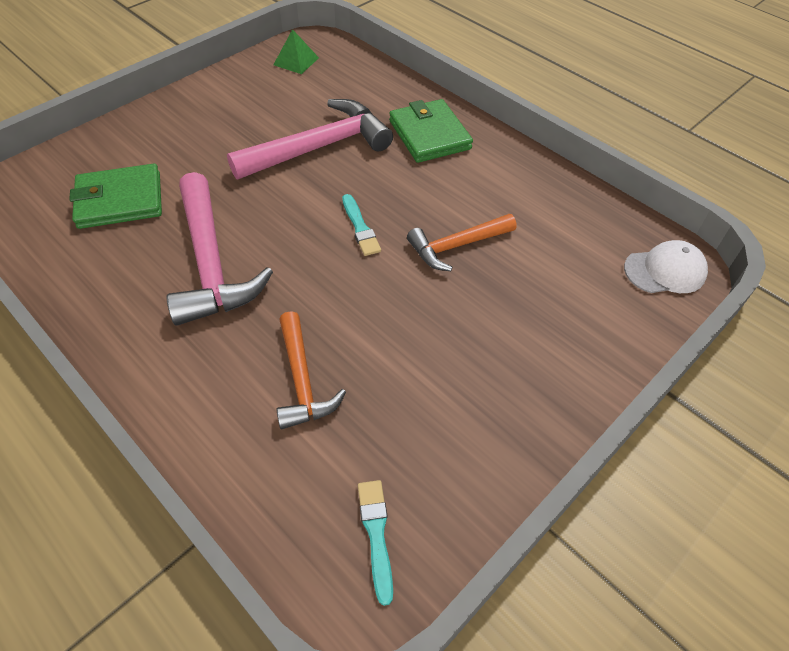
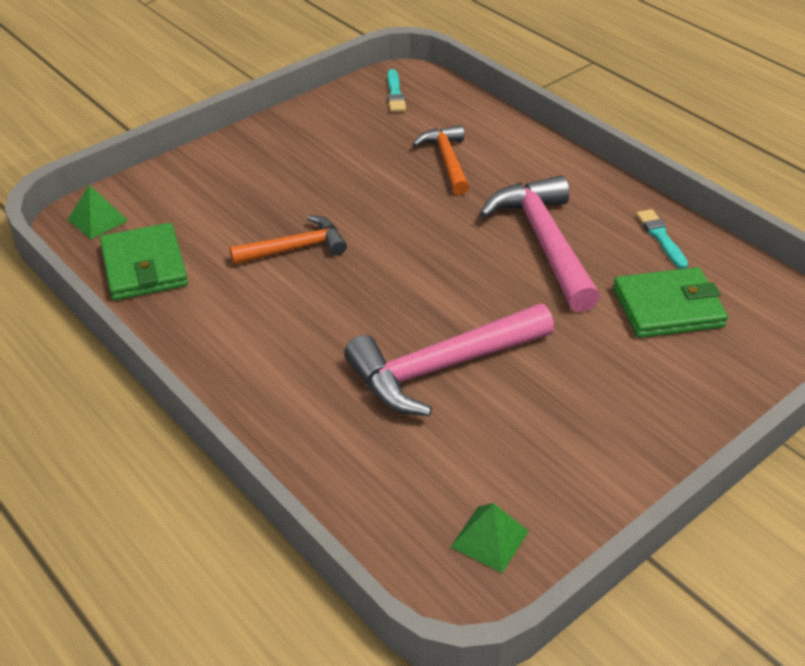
camera: 175 degrees left, 10 degrees down
turquoise brush [342,194,381,256] -> turquoise brush moved to [636,209,688,269]
green wallet [389,99,473,163] -> green wallet moved to [100,223,188,300]
white cap [624,240,708,293] -> green pyramid [68,185,128,239]

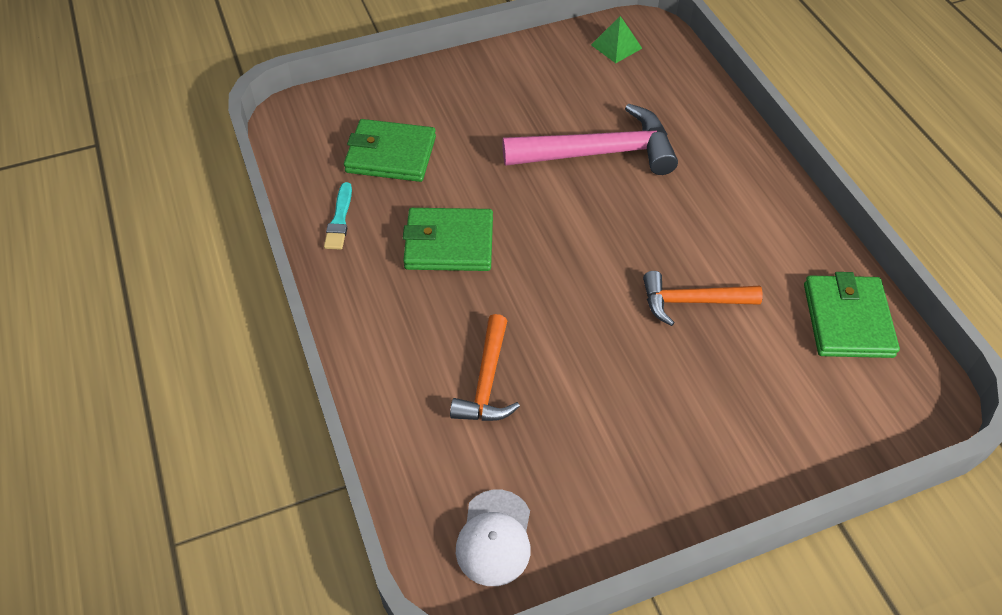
camera: 160 degrees left, 10 degrees up
green pyramid [68,185,128,239] -> none
turquoise brush [387,69,406,112] -> white cap [456,490,530,586]
pink hammer [479,175,600,312] -> green wallet [403,208,493,271]

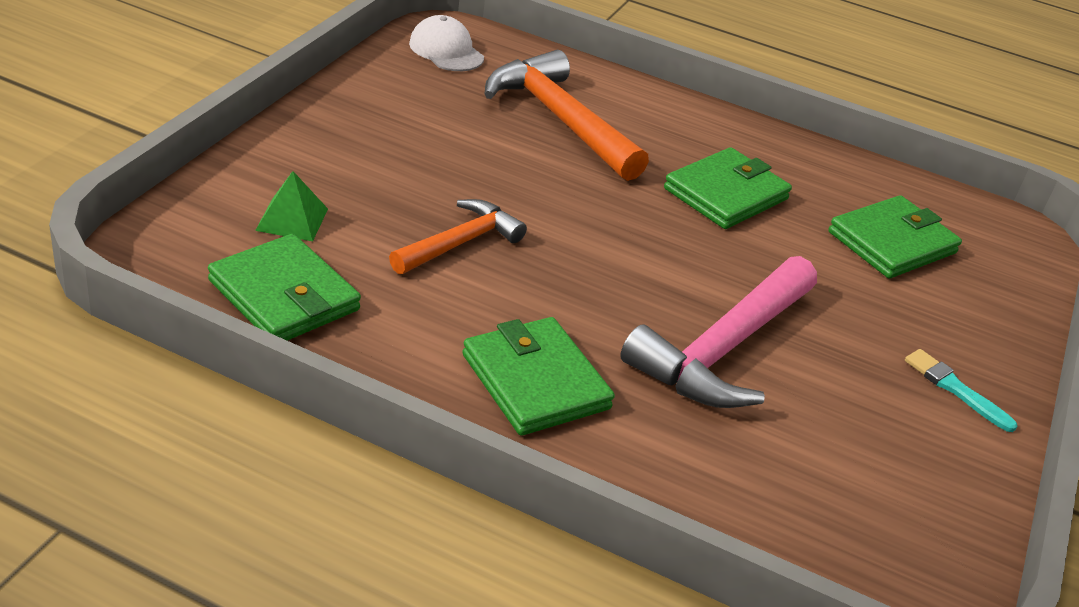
camera: 130 degrees right, 15 degrees down
turquoise brush [324,182,352,250] -> turquoise brush moved to [905,349,1017,432]
orange hammer [450,314,520,421] -> orange hammer [485,50,649,181], size x1.65
green pyramid [591,16,642,63] -> green pyramid moved to [255,171,328,241]
none -> green wallet [462,317,615,436]

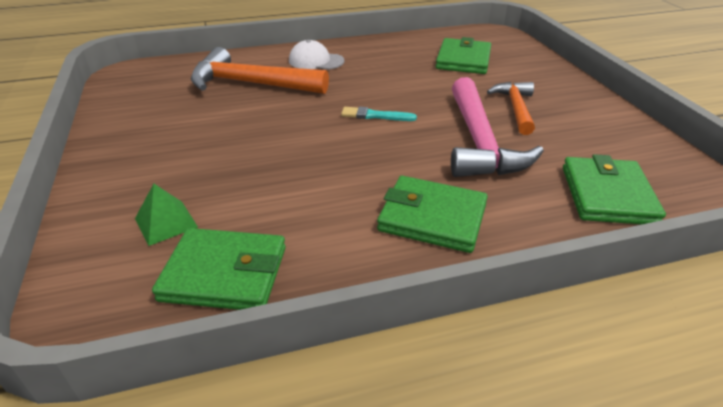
camera: 35 degrees left, 0 degrees up
orange hammer [389,199,527,274] -> orange hammer moved to [487,82,535,135]
white cap [409,15,484,71] -> white cap moved to [289,40,345,70]
green wallet [664,147,792,229] -> green wallet moved to [563,154,666,224]
turquoise brush [905,349,1017,432] -> turquoise brush moved to [341,107,417,121]

